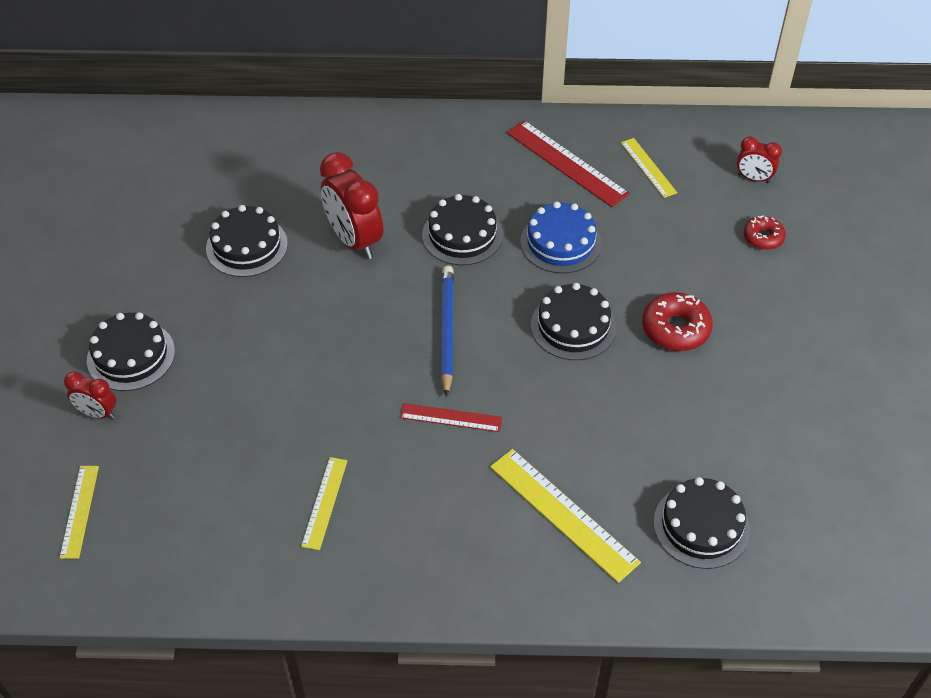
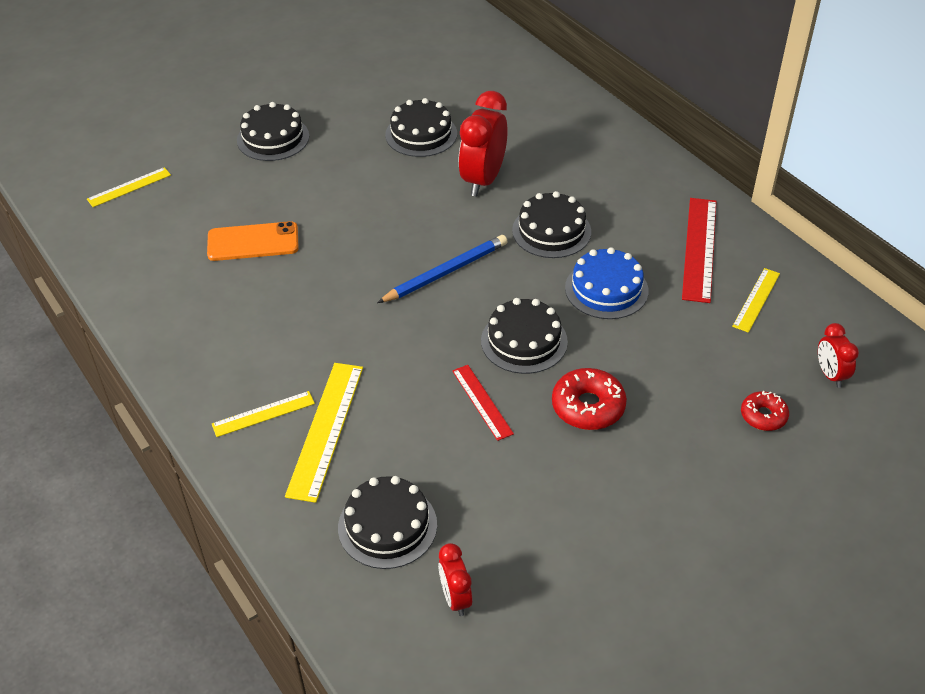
camera: 55 degrees right, 5 degrees down
red clock [64,371,116,419] -> red clock moved to [438,543,472,616]
yellow ruler [301,457,348,550] -> yellow ruler moved to [212,391,315,437]
red ruler [400,403,502,432] -> red ruler moved to [452,365,514,441]
none -> orange phone [207,221,299,261]

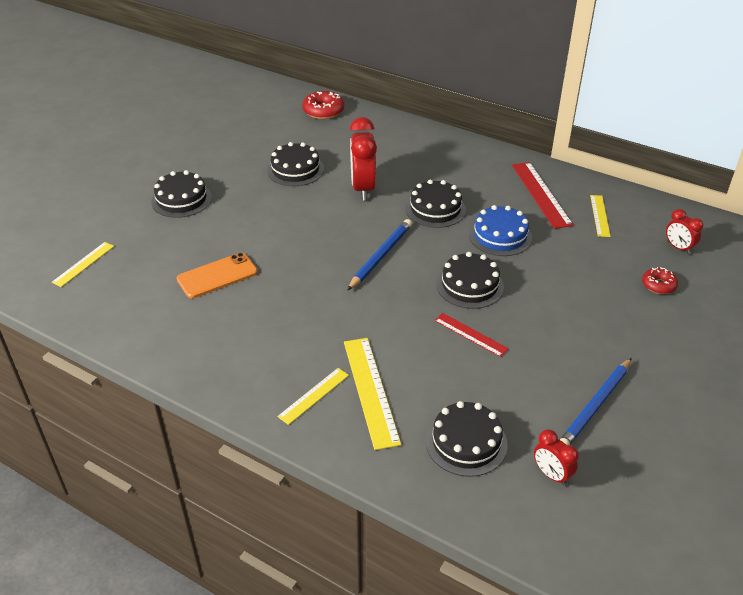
camera: 25 degrees left, 5 degrees down
red donut [552,368,627,430] -> red donut moved to [302,91,344,119]
none -> blue pencil [560,358,632,445]

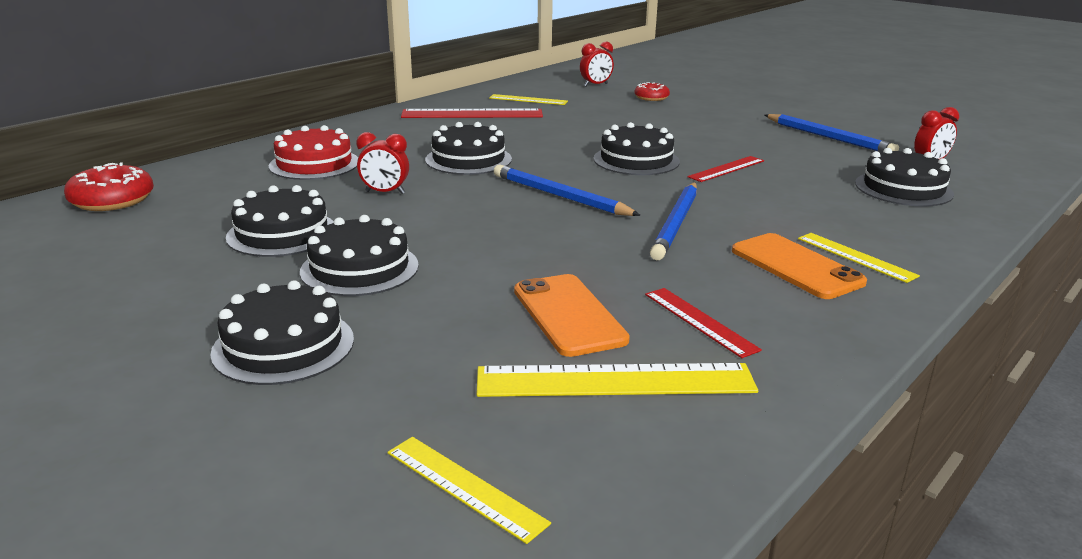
camera: 80 degrees left, 15 degrees down
yellow ruler [344,338,401,450] -> yellow ruler moved to [477,363,758,397]
red clock [350,117,377,201] -> red clock [356,132,409,194], size x0.54
blue cake [469,205,532,256] -> none
none -> red cake [269,125,358,180]
none -> black cake [300,215,419,296]
none -> red ruler [645,288,762,358]
none -> blue pencil [650,183,697,260]
none -> orange phone [732,233,867,299]

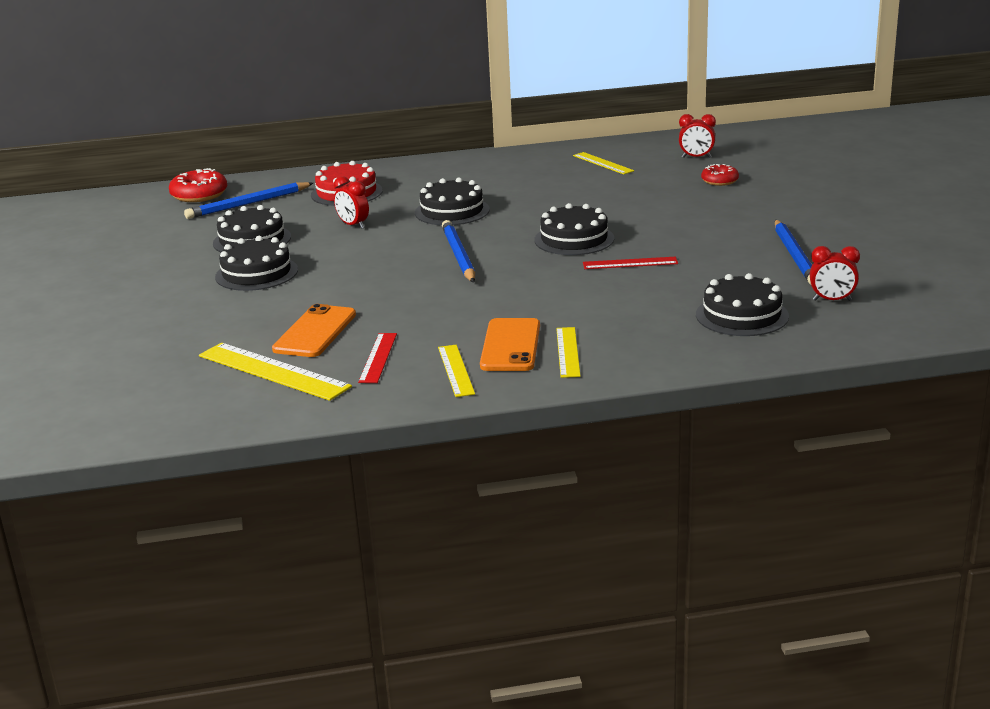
camera: 40 degrees right, 0 degrees up
black cake [210,280,354,385] -> none
yellow ruler [387,437,551,544] -> yellow ruler moved to [438,345,475,397]
red ruler [401,108,543,118] -> none
blue pencil [650,183,697,260] -> blue pencil moved to [184,182,313,219]

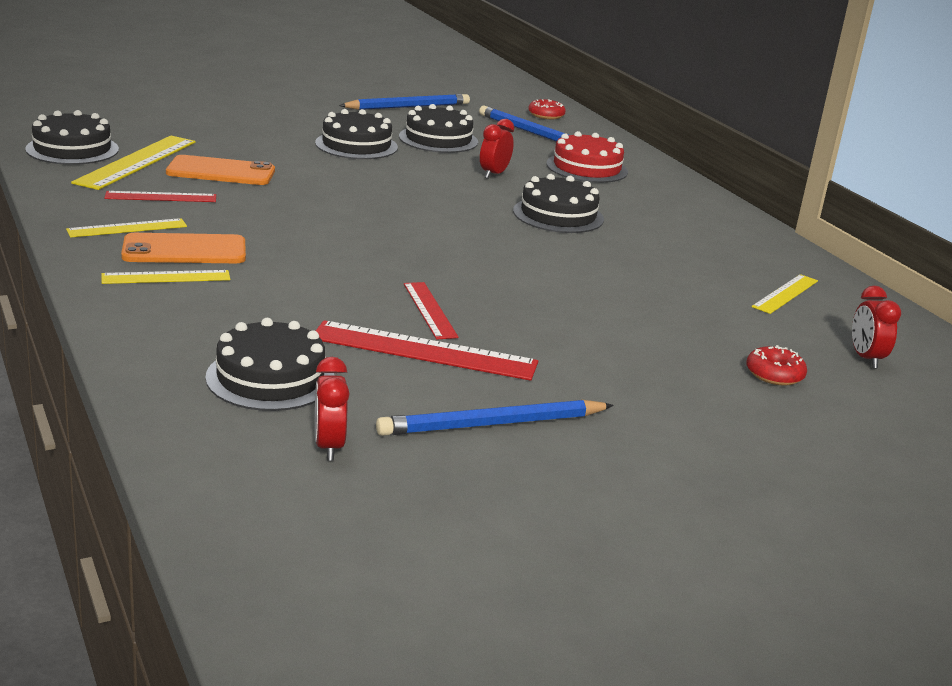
camera: 70 degrees right, 0 degrees up
red donut [169,168,227,202] -> red donut [528,99,566,119], size x0.63
blue pencil [442,220,475,283] -> blue pencil moved to [339,94,470,110]
black cake [534,203,614,255] -> black cake moved to [25,110,119,165]
none -> red ruler [316,320,538,381]

